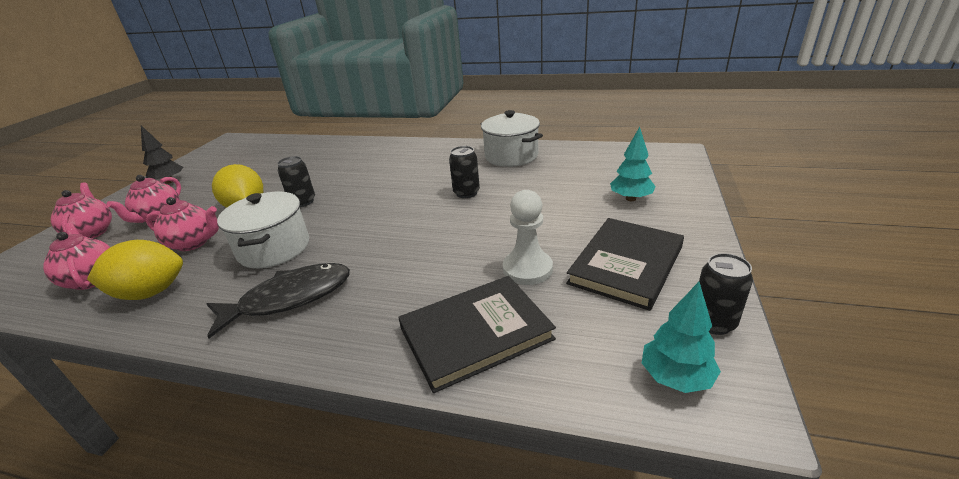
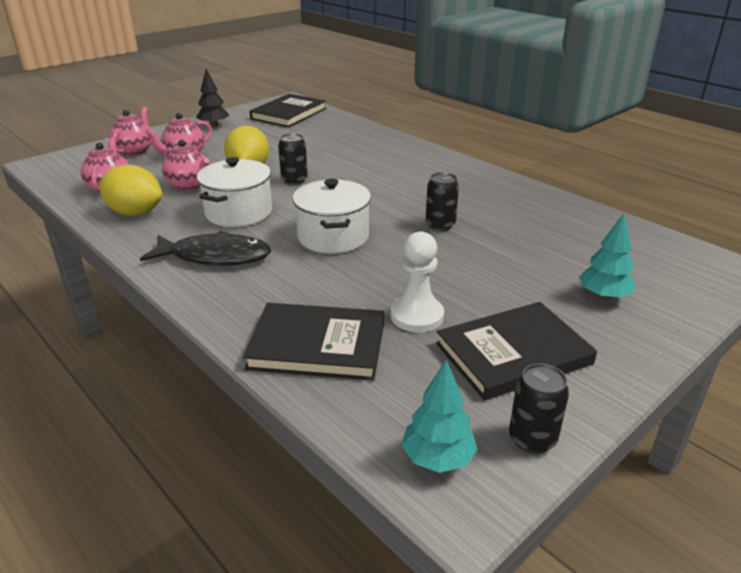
camera: 30 degrees right, 0 degrees up
white pot [481,110,543,167] -> white pot moved to [293,179,371,254]
none -> black book [250,94,326,127]

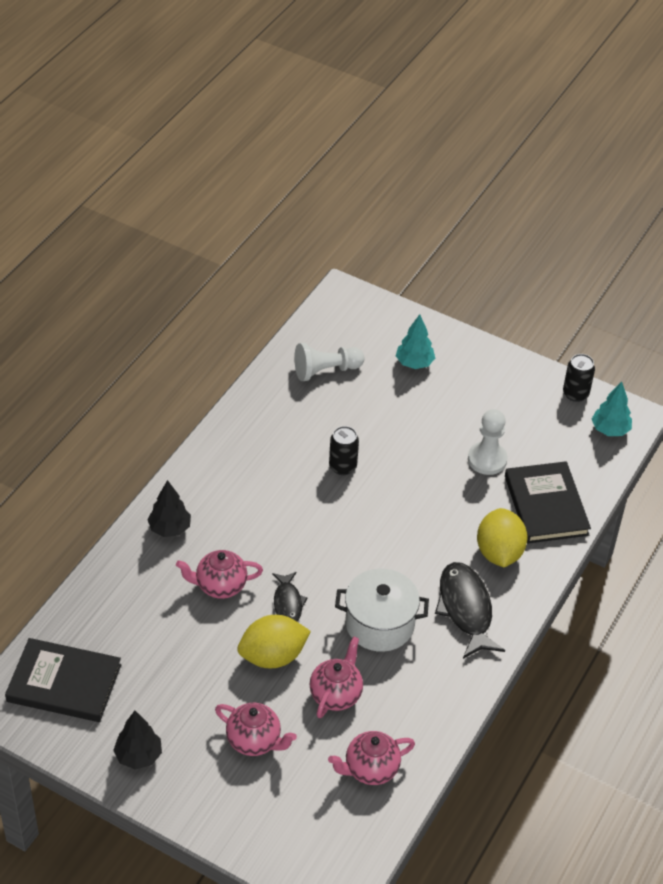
camera: 110 degrees left, 15 degrees up
yellow lemon [99,165,162,216] -> yellow lemon moved to [477,508,528,567]
pink teapot [109,107,151,156] -> pink teapot moved to [176,550,263,599]
black can [278,133,308,185] -> black fish [272,572,308,622]
white pot [293,179,371,254] -> none
black book [436,302,597,401] -> none
none -> black tree [147,480,191,537]
none -> white pawn [294,343,364,381]

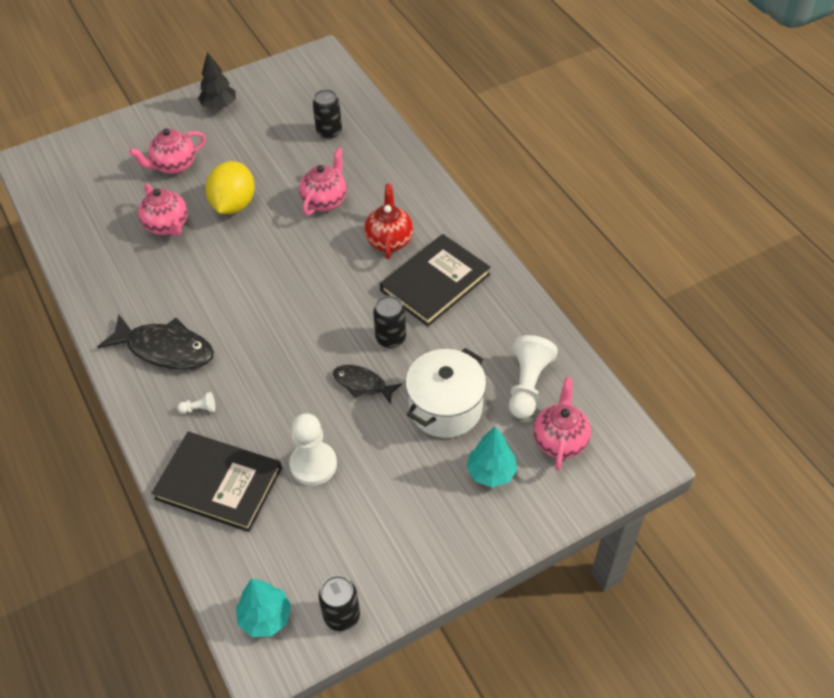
camera: 125 degrees right, 5 degrees up
black book [5,638,121,722] -> black book moved to [380,234,491,326]
black tree [147,480,191,537] -> none
black fish [272,572,308,622] -> black fish moved to [333,365,402,405]
pink teapot [328,731,415,785] -> pink teapot moved to [534,377,591,471]
white pot [335,569,429,652] -> white pot moved to [405,348,487,438]
yellow lemon [477,508,528,567] -> white pawn [177,392,215,414]
none -> black can [313,89,342,139]
none -> red teapot [364,184,413,259]

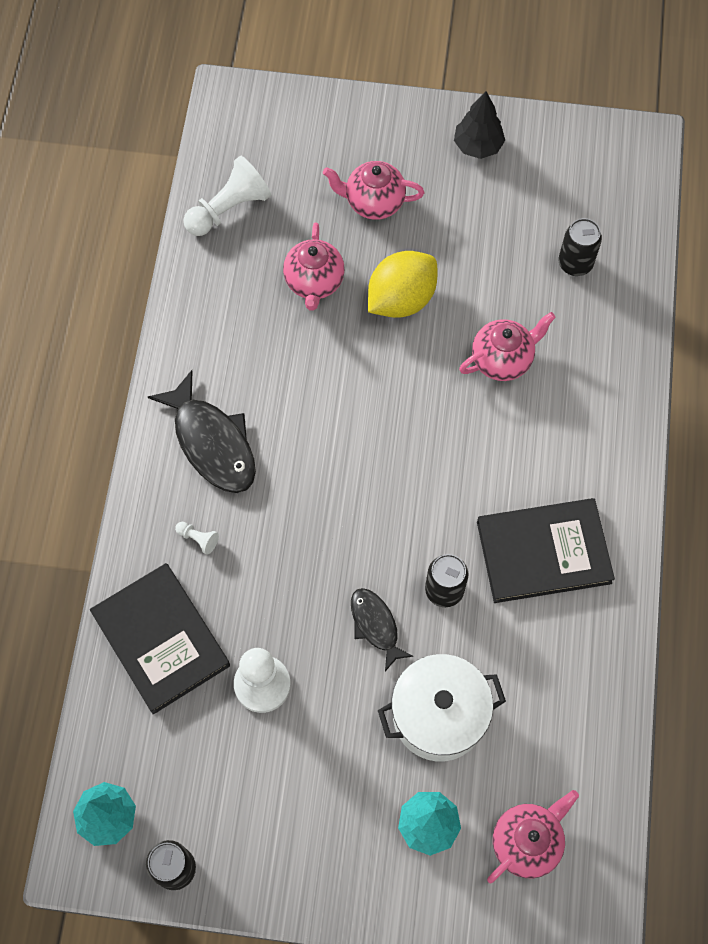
camera: 35 degrees right, 15 degrees up
red teapot [364,184,413,259] -> none
white pawn [509,335,558,419] -> white pawn moved to [184,156,271,236]

